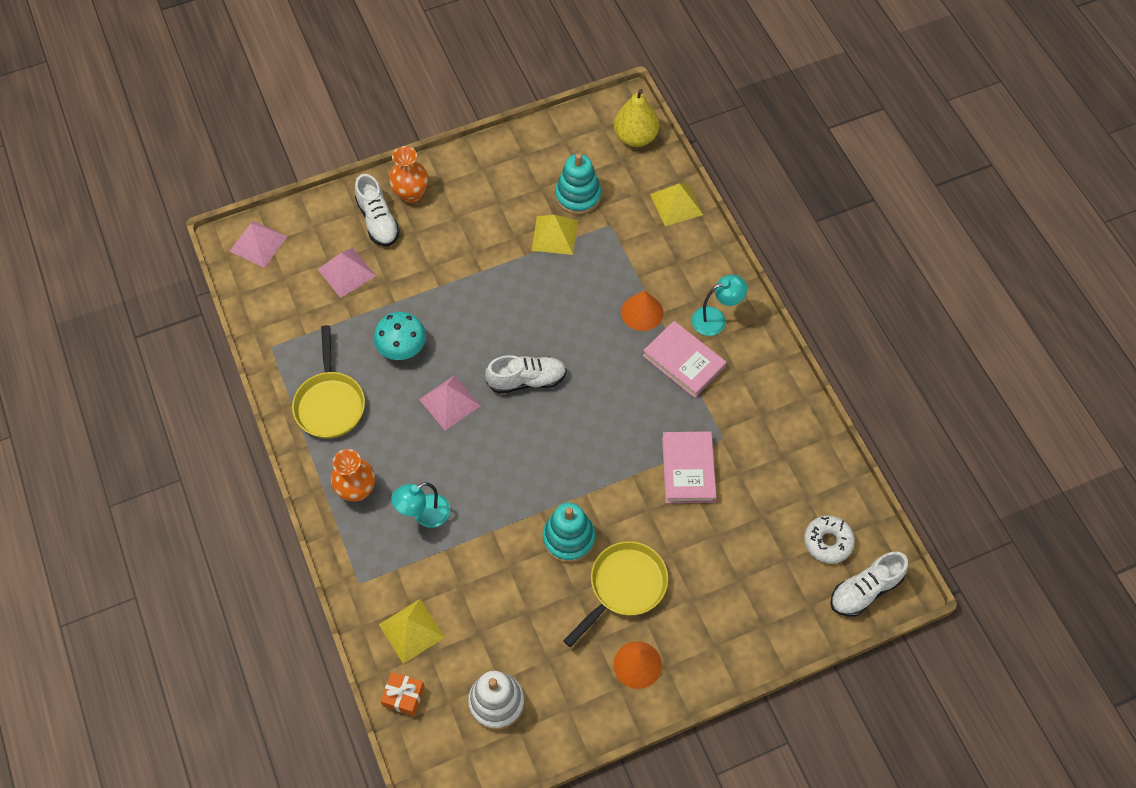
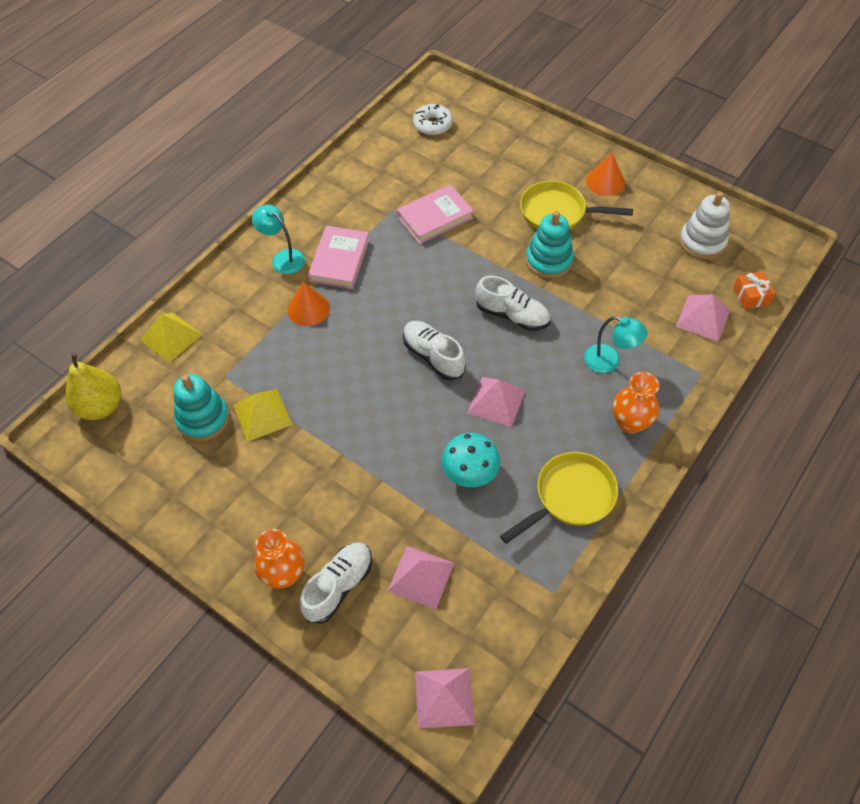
camera: 120 degrees left, 5 degrees down
yellow pyramid [379,599,445,664] -> pink pyramid [676,294,730,342]
white shoe [830,552,908,617] -> white shoe moved to [476,276,550,331]

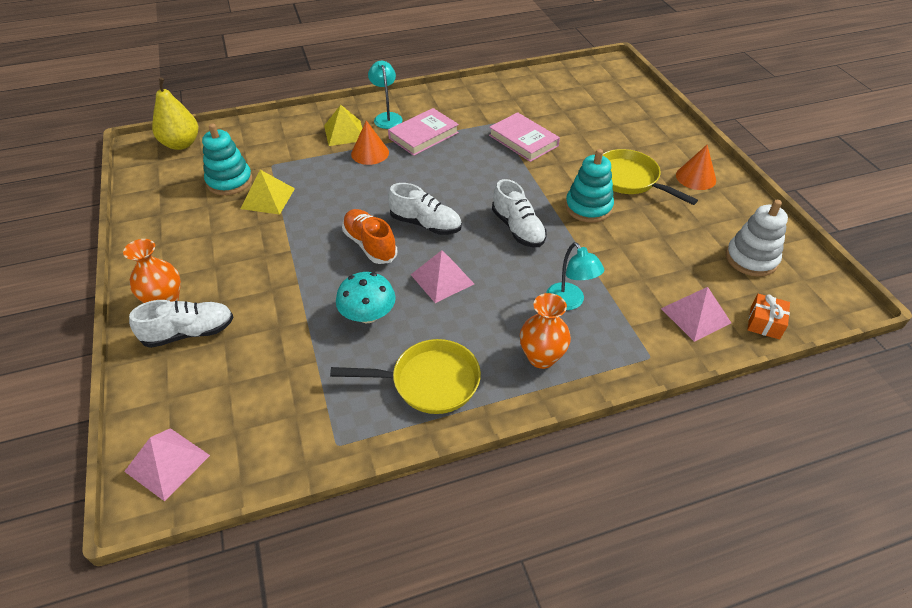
camera: 35 degrees right, 10 degrees down
yellow pyramid [140,313,203,363] -> yellow pyramid moved to [324,105,362,146]
pink pyramid [388,546,454,609] -> none
pink book [397,184,474,244] -> pink book turned 45 degrees clockwise [489,112,560,162]
white shoe [403,321,466,380] -> white shoe turned 120 degrees clockwise [388,183,462,235]
white donut [413,104,453,135] -> none
none -> orange shoe [342,209,397,264]

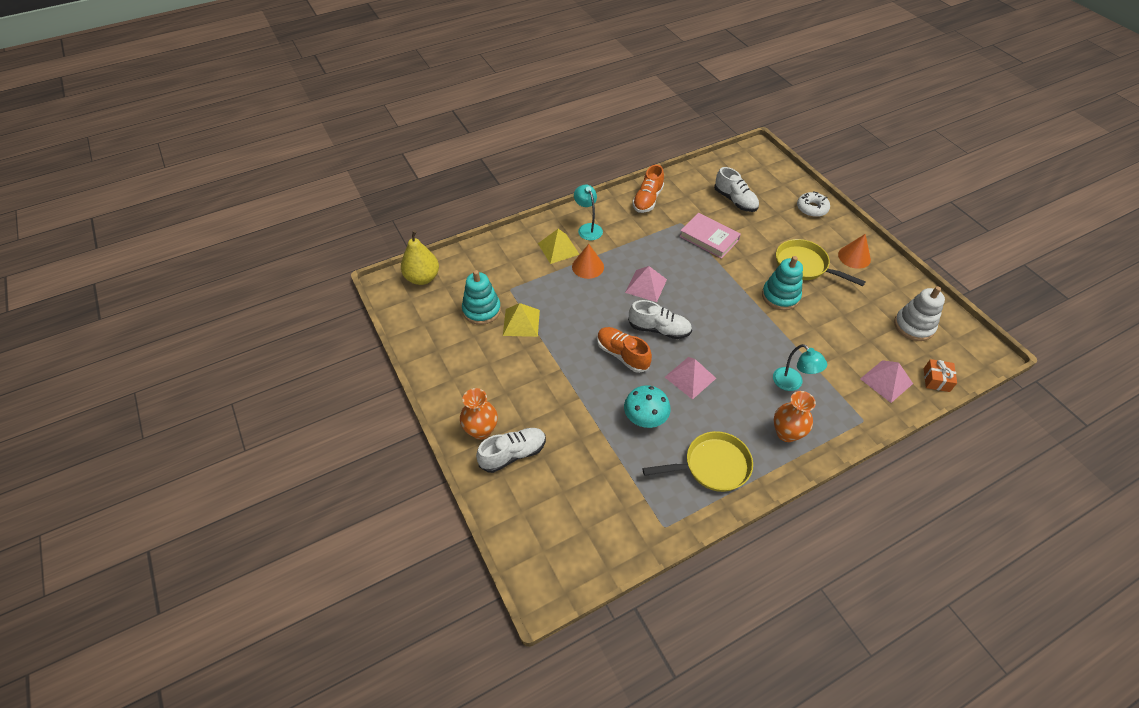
camera: 10 degrees left, 5 degrees up
pink pyramid [124,428,210,502] -> pink pyramid moved to [625,266,667,302]
pink book [388,108,459,156] -> none
white shoe [492,179,547,247] -> white shoe moved to [714,167,759,212]
none -> orange shoe [632,165,664,213]
none -> white donut [797,191,830,217]

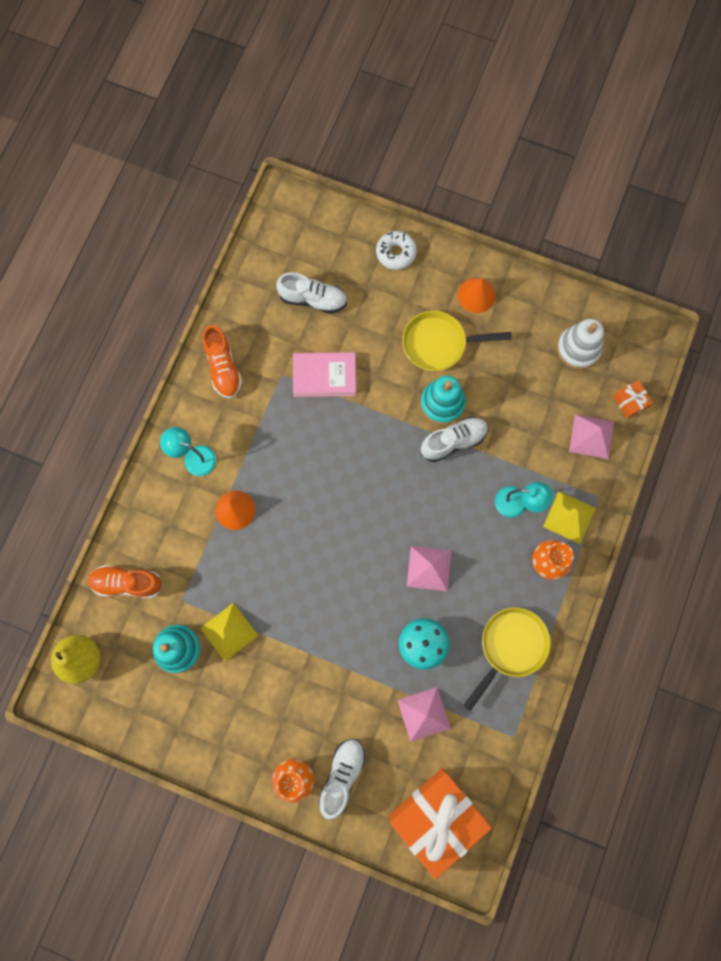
camera: 40 degrees left, 25 degrees up
yellow pyramid [538,229,580,264] -> yellow pyramid moved to [543,491,596,544]
orange shoe [597,327,652,373] -> orange shoe moved to [87,565,164,598]
pink pyramid [625,266,667,302] -> pink pyramid moved to [397,687,451,742]
white shoe [628,300,692,339] -> white shoe moved to [421,417,488,462]
none -> orange gift [389,768,492,879]

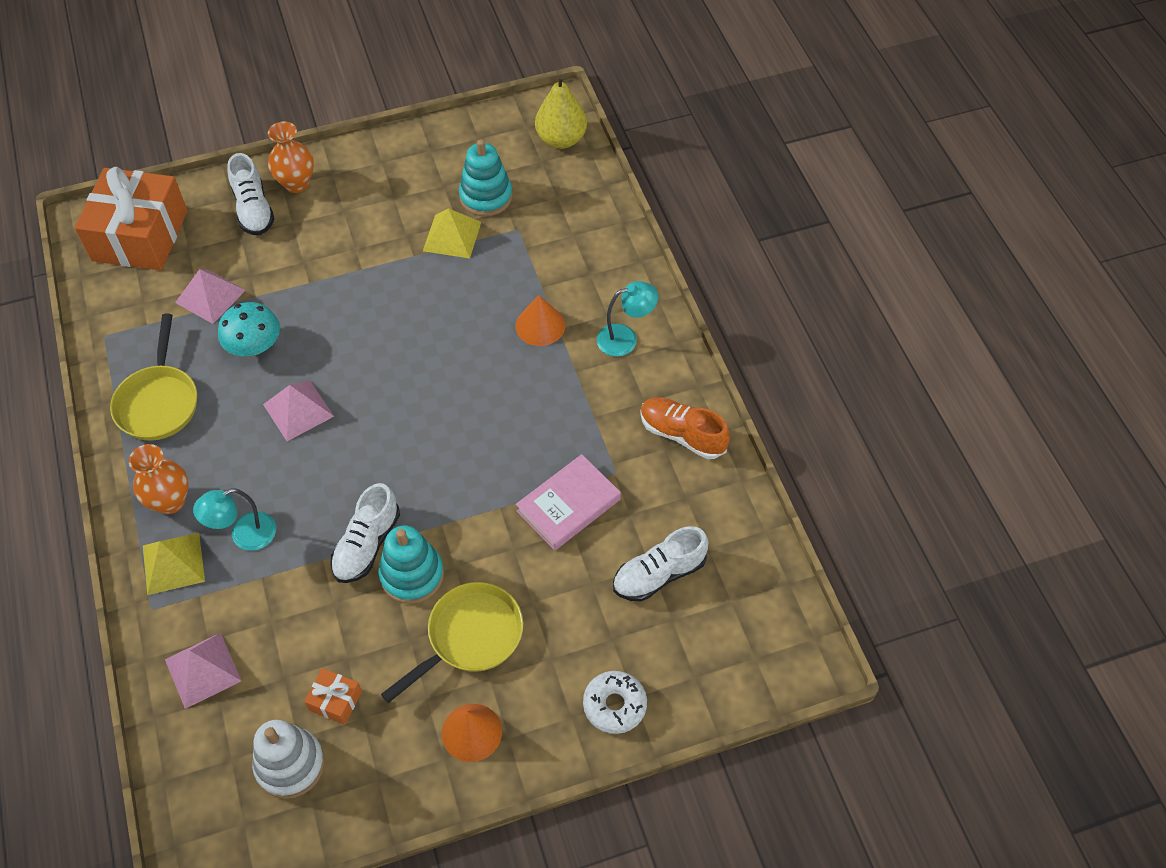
camera: 140 degrees right, 20 degrees down
orange shoe [87,565,164,598] -> none
orange gift [613,380,653,418] -> orange gift moved to [304,668,362,725]

